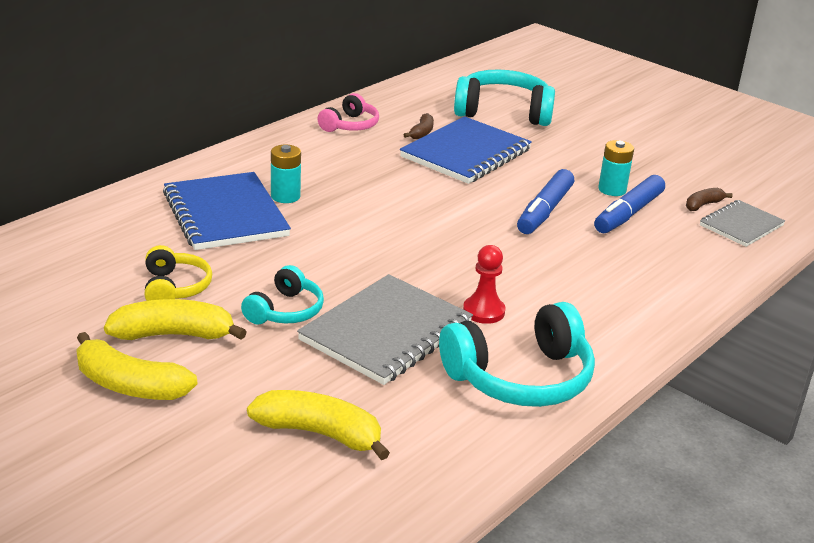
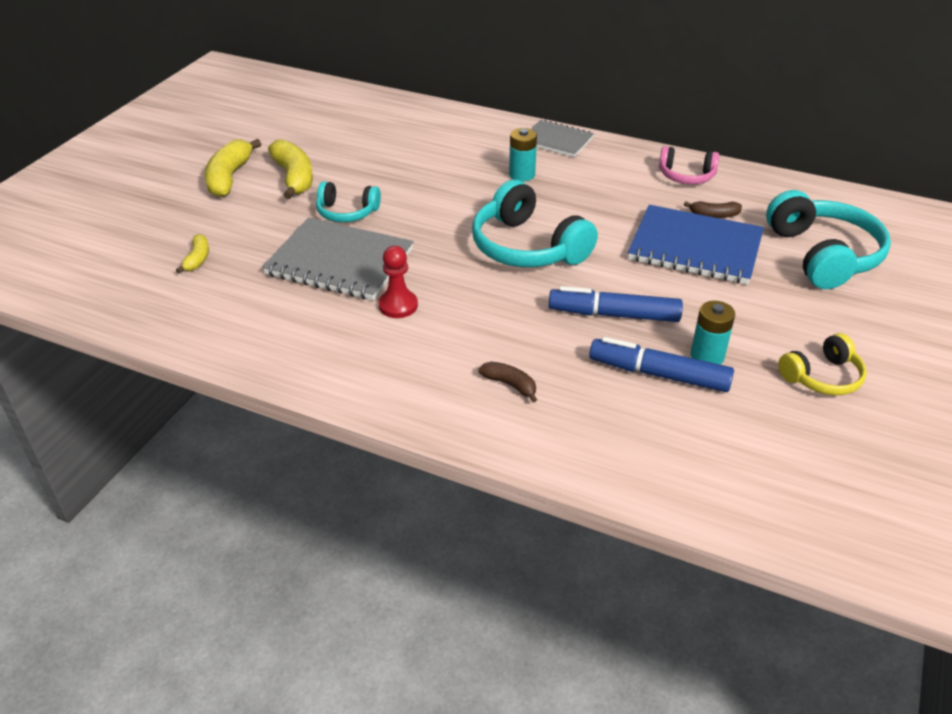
camera: 75 degrees right, 10 degrees up
yellow headphones [145,245,212,301] -> yellow headphones moved to [778,333,867,396]
blue notebook [163,172,291,250] -> none
yellow banana [247,390,390,460] -> yellow banana [176,234,209,273], size x0.54
turquoise headphones [439,302,595,407] -> turquoise headphones moved to [472,180,598,267]
brown banana [686,188,733,211] -> brown banana moved to [478,362,537,402]
grey notebook [700,200,785,247] -> grey notebook moved to [531,120,594,157]

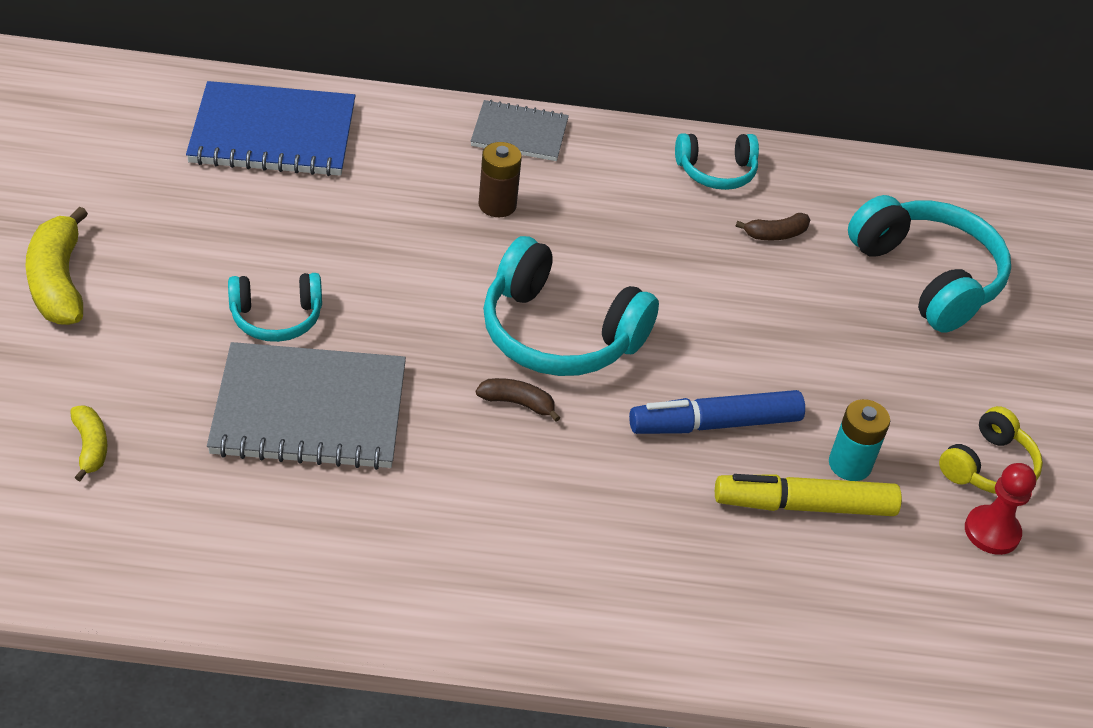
camera: 25 degrees left, 5 degrees up
yellow banana [268,139,313,199] -> none
red pawn [378,246,418,318] -> red pawn moved to [965,463,1036,555]
brown banana [478,362,537,402] -> brown banana moved to [476,378,560,422]
turquoise battery [509,128,537,181] -> brown battery [479,142,522,217]
blue marker [589,337,734,392] -> yellow marker [715,474,902,516]
blue notebook [628,205,764,285] -> blue notebook moved to [186,81,355,176]
pink headphones [659,146,719,184] -> turquoise headphones [675,133,759,190]

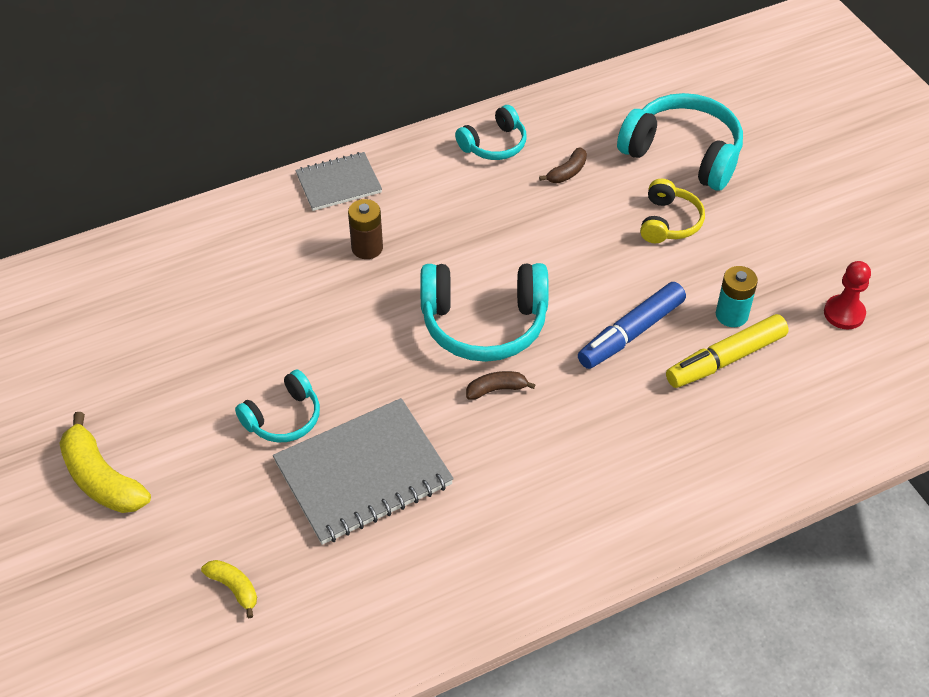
camera: 25 degrees left, 5 degrees up
blue notebook [186,81,355,176] -> none
yellow headphones [939,406,1043,494] -> yellow headphones moved to [640,179,705,243]

